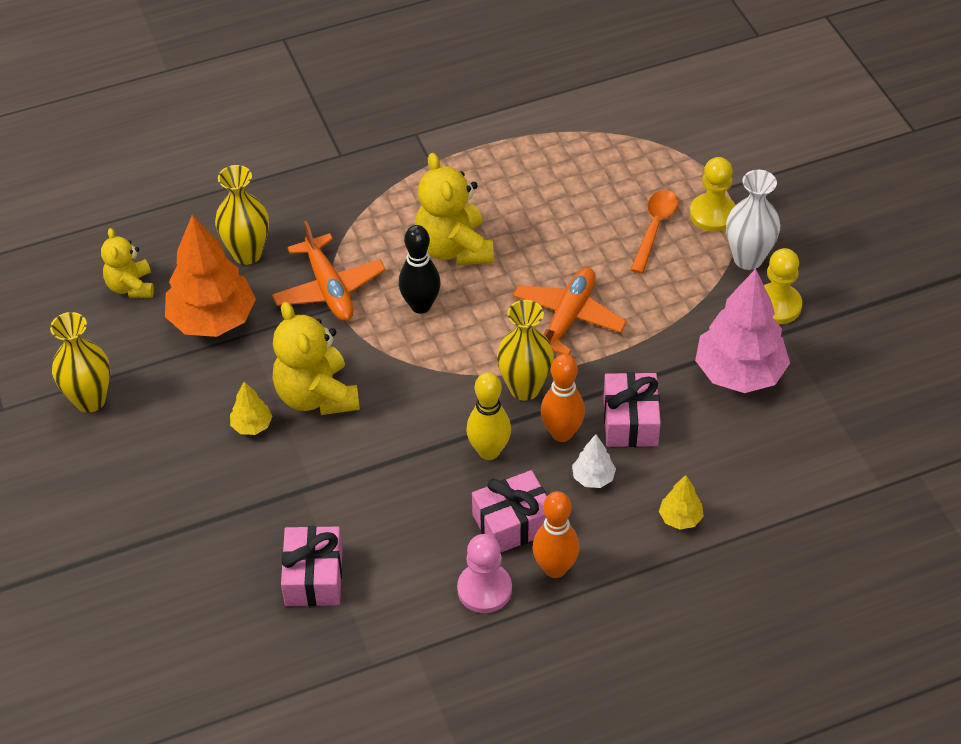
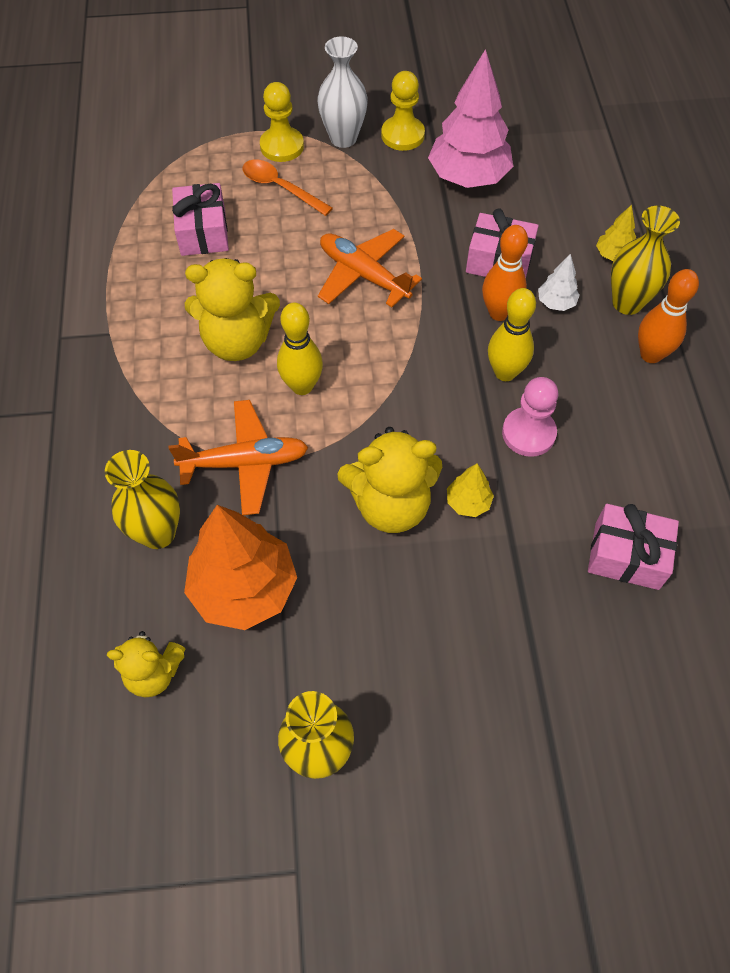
camera: 75 degrees left, 10 degrees up
yellow tree [230,382,273,435] -> yellow tree moved to [447,464,494,517]
black bowling pin [399,225,441,314] -> yellow bowling pin [277,303,323,395]
pink pawn [457,534,512,613] -> pink pawn moved to [502,377,558,457]
pink gift [472,470,547,553] -> pink gift moved to [172,183,229,256]
yellow vase [497,300,554,401] -> yellow vase moved to [611,206,680,315]

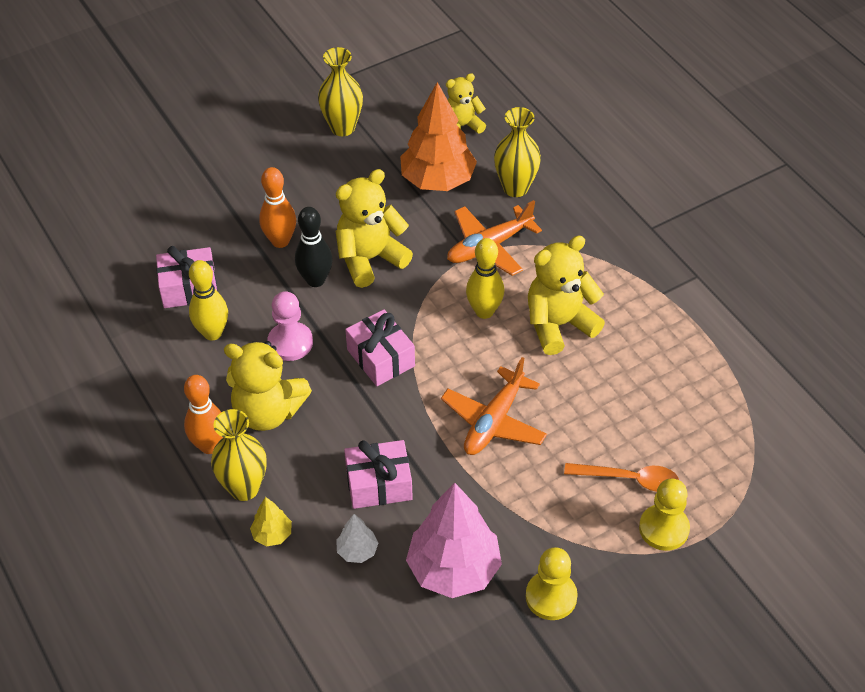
camera: 155 degrees right, 10 degrees down
pink gift [172,183,229,256] -> pink gift moved to [345,309,415,386]
white vase [317,36,368,148] -> none
orange plane [318,229,422,308] -> orange plane turned 105 degrees clockwise [441,357,547,455]
yellow tree [447,464,494,517] -> black bowling pin [295,207,332,287]
orange bowling pin [482,225,528,321] -> orange bowling pin moved to [259,167,296,248]
yellow bowling pin [488,288,536,381] -> yellow bowling pin moved to [189,260,228,340]
white tree [538,254,580,311] -> white tree moved to [336,514,378,563]
none -> yellow teddy bear [224,341,312,431]

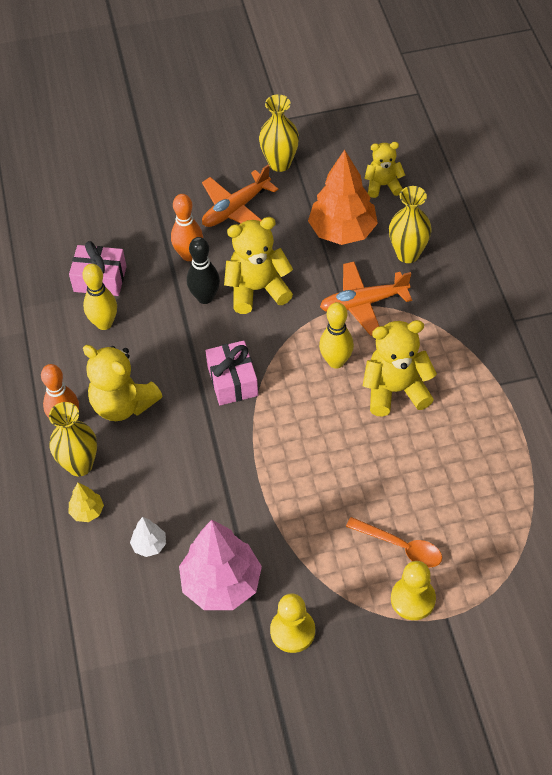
camera: 20 degrees right, 5 degrees up
pink pawn [268,291,313,361] -> none
pink gift [344,440,413,509] -> none
orange plane [441,357,547,455] -> orange plane moved to [202,165,278,227]

